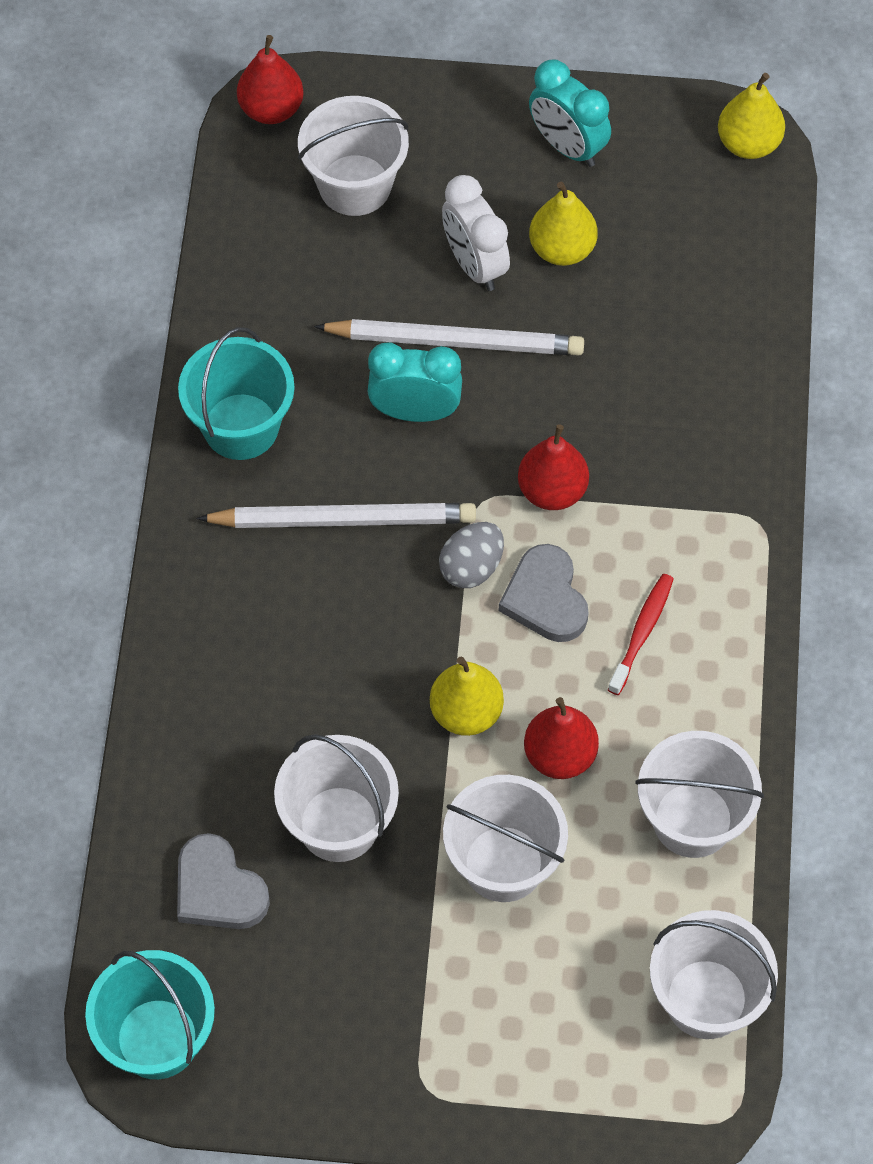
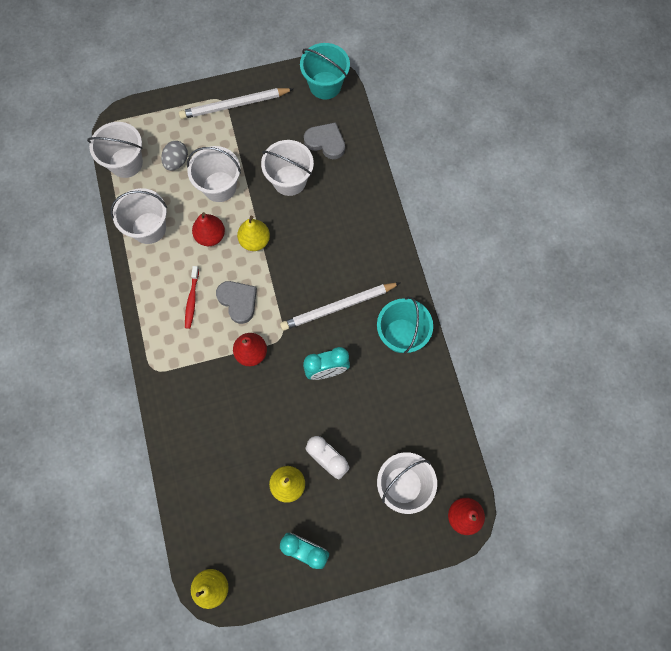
camera: 160 degrees right, 10 degrees up
white pencil [314,319,584,356] -> white pencil moved to [179,88,293,119]
grey egg [439,522,504,588] -> grey egg moved to [161,141,188,171]

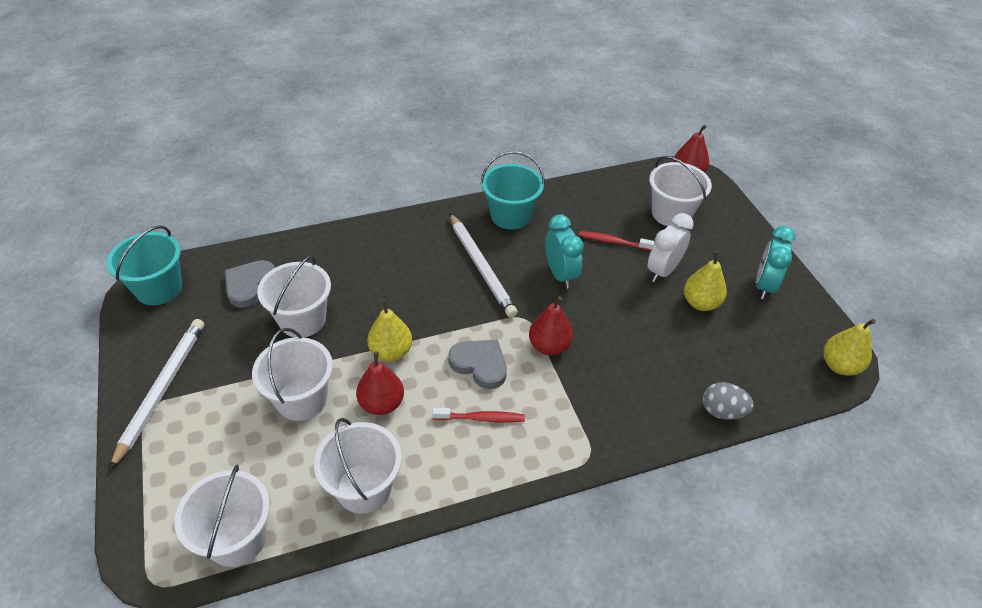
camera: 95 degrees left, 25 degrees down
grey egg [161,141,188,171] -> grey egg moved to [703,382,754,420]
white pencil [179,88,293,119] -> white pencil turned 150 degrees counterclockwise [109,319,204,470]
grey heart [216,281,257,324] -> grey heart turned 75 degrees clockwise [448,339,507,389]
none -> red toothbrush [579,231,654,251]

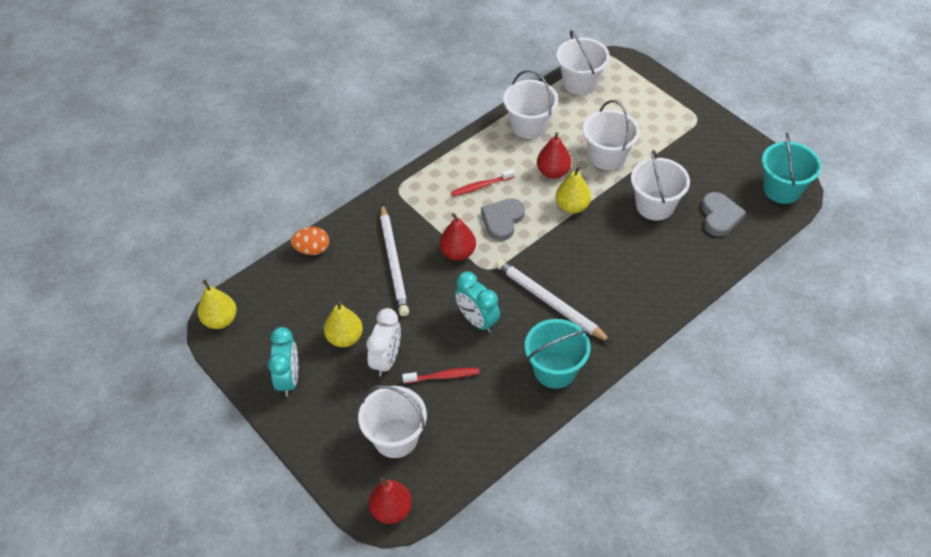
camera: 160 degrees right, 5 degrees up
white pencil [109,319,204,470] -> white pencil moved to [380,204,409,316]
grey heart [448,339,507,389] -> grey heart turned 105 degrees clockwise [481,198,525,241]
grey egg [703,382,754,420] -> orange egg [291,227,329,255]

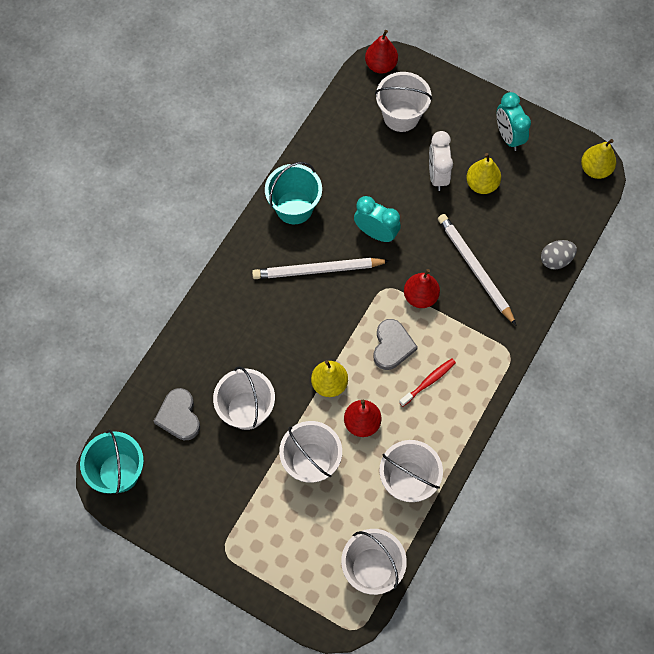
camera: 160 degrees right, 15 degrees up
orange egg [291,227,329,255] -> grey egg [541,240,577,270]
red toothbrush [402,368,480,383] -> none
white pencil [495,259,612,343] -> white pencil turned 150 degrees clockwise [252,258,390,279]

